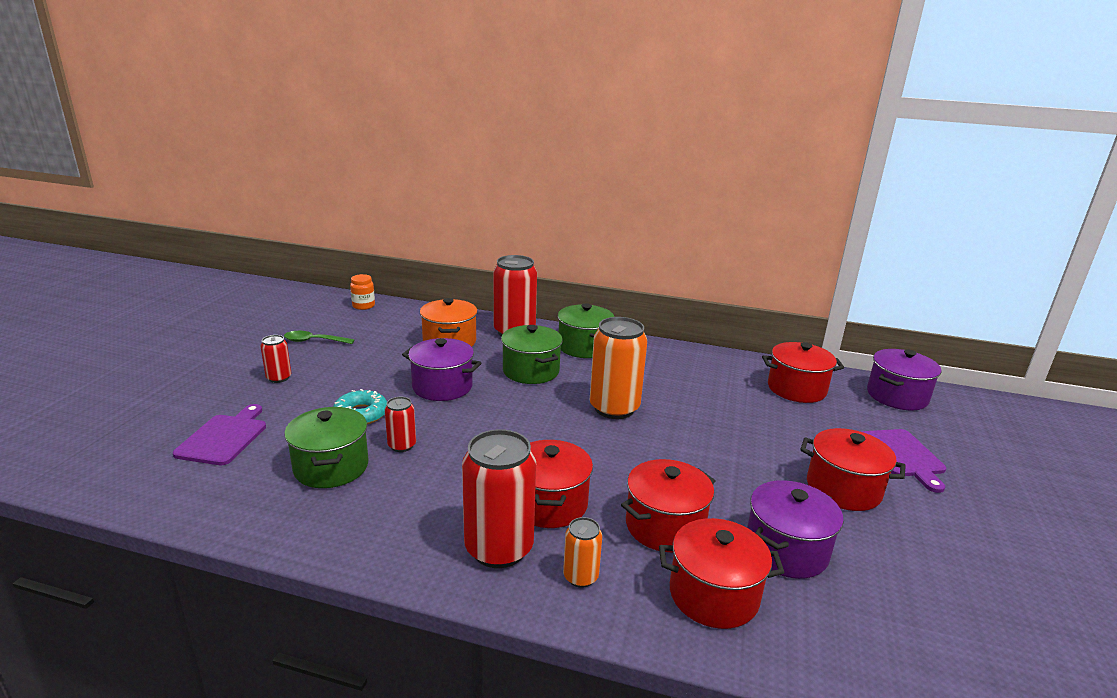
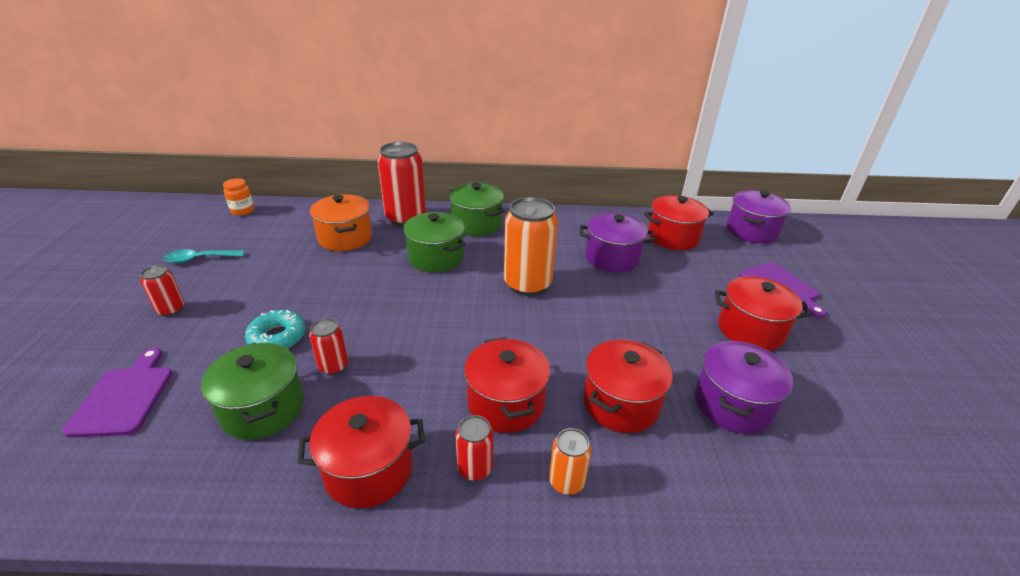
camera: 15 degrees left, 10 degrees up
green spoon [284,331,355,344] -> turquoise spoon [163,249,245,263]
purple pot [402,338,482,401] -> purple pot moved to [580,213,655,273]
red can [462,429,536,568] -> red can [455,415,493,481], size x0.50
red pot [659,518,785,629] -> red pot moved to [297,396,425,508]

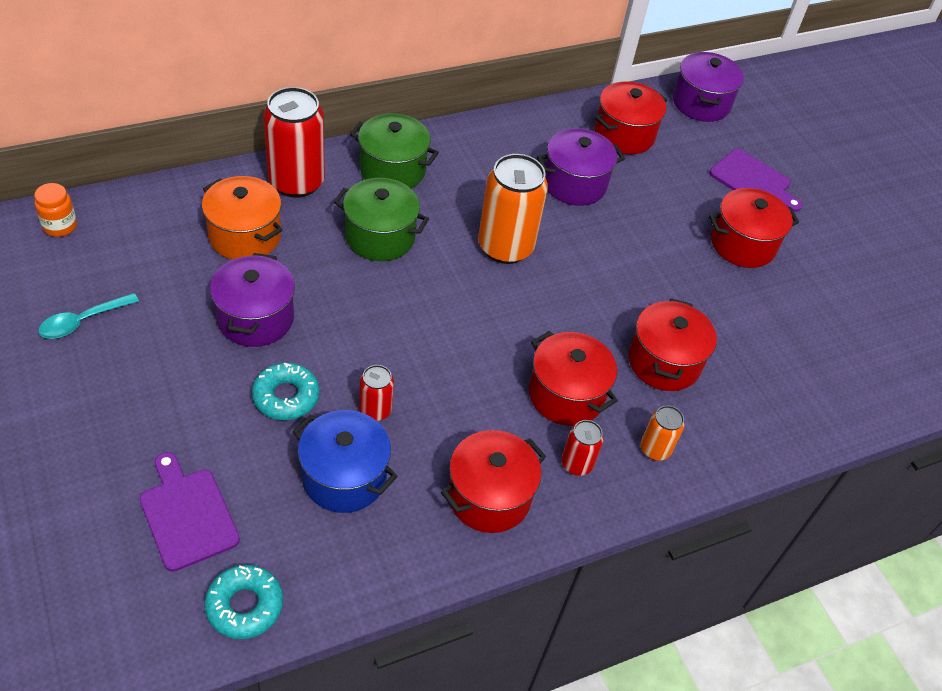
camera: 30 degrees left, 15 degrees up
red can [140,265,185,316] -> none
green pot [201,343,304,440] -> blue pot [293,410,398,513]
purple pot [695,341,793,434] -> purple pot moved to [210,253,295,347]
none -> turquoise donut [204,565,283,639]

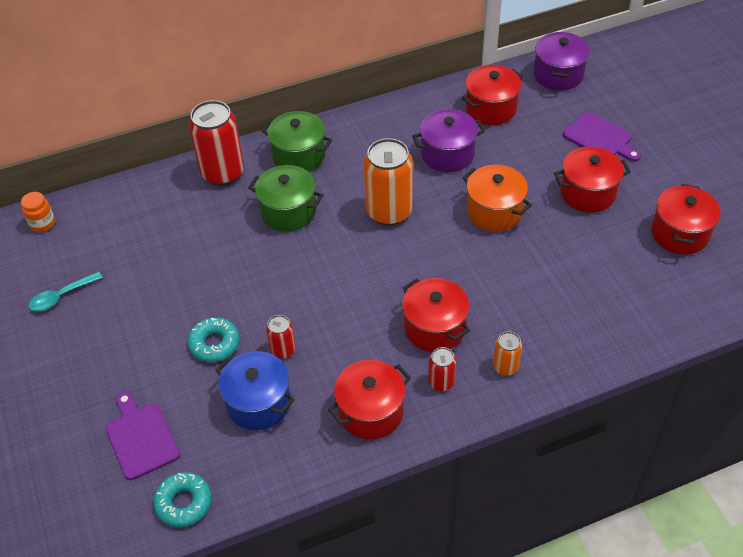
camera: 10 degrees right, 0 degrees up
orange pot [202,176,283,260] -> orange pot moved to [462,165,532,232]
purple pot [210,253,295,347] -> none
red pot [628,298,717,391] -> red pot moved to [651,184,721,255]

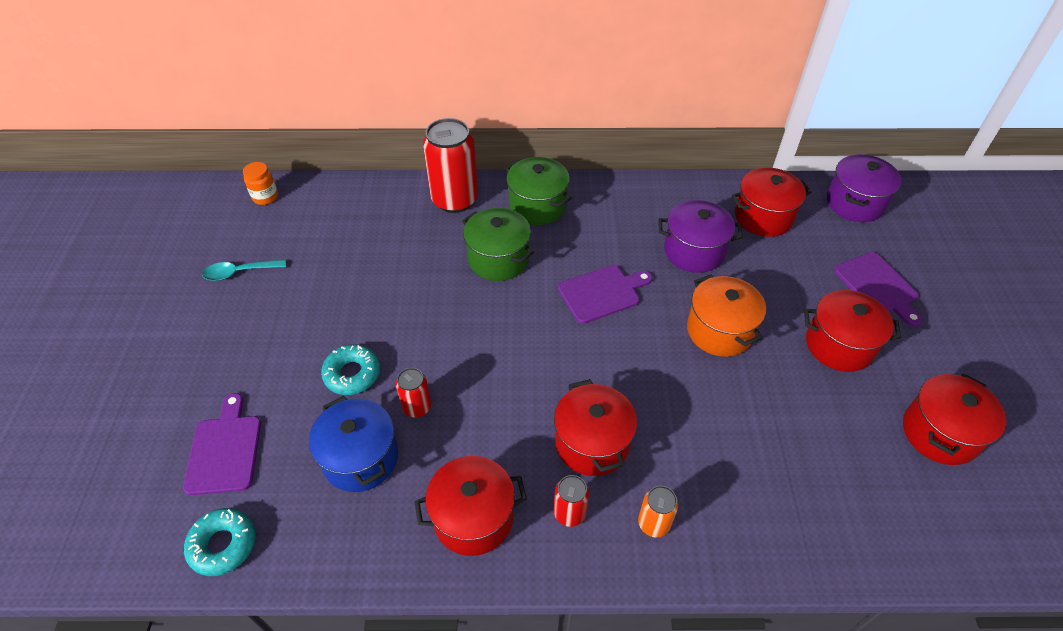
camera: 20 degrees right, 0 degrees up
orange can [364,138,413,226] -> purple cutting board [558,265,653,324]

